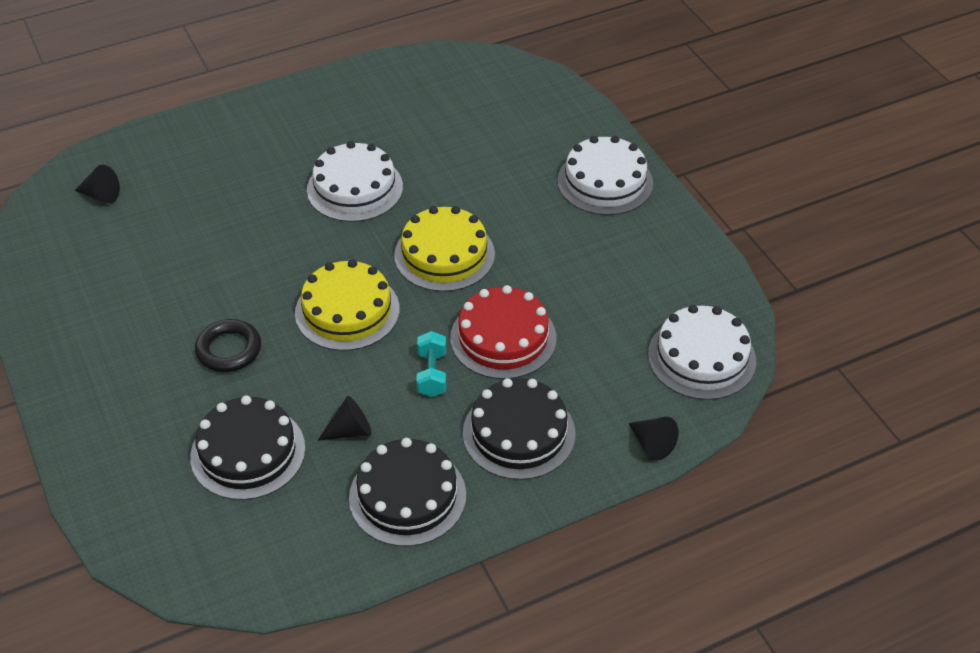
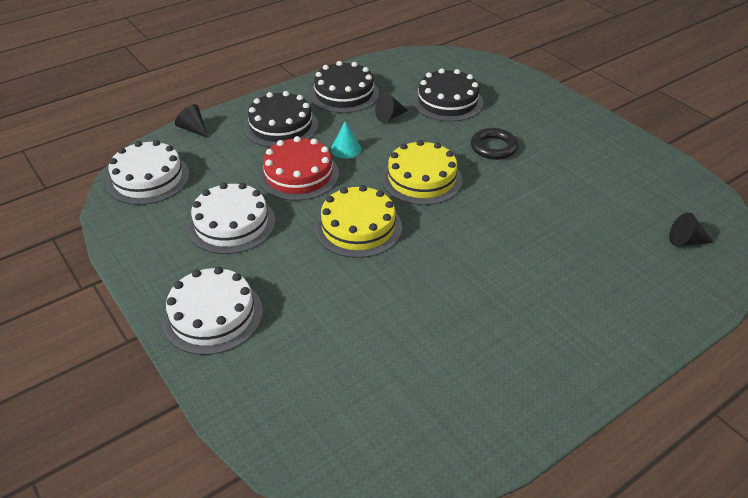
camera: 170 degrees right, 5 degrees down
white cake [307,141,403,222] -> white cake moved to [188,183,275,254]
turquoise dumbbell [417,331,446,397] -> turquoise cone [331,121,361,159]

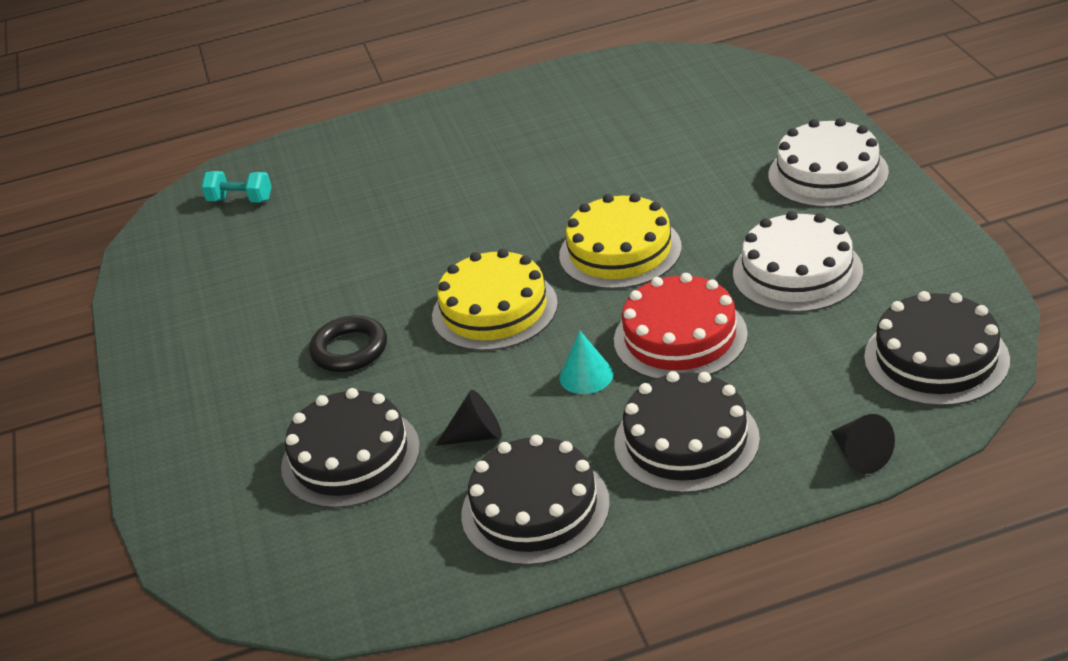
camera: 155 degrees left, 5 degrees down
white cake [106,140,190,205] -> black cake [864,291,1010,406]
black cone [669,212,713,246] -> turquoise dumbbell [201,171,272,202]

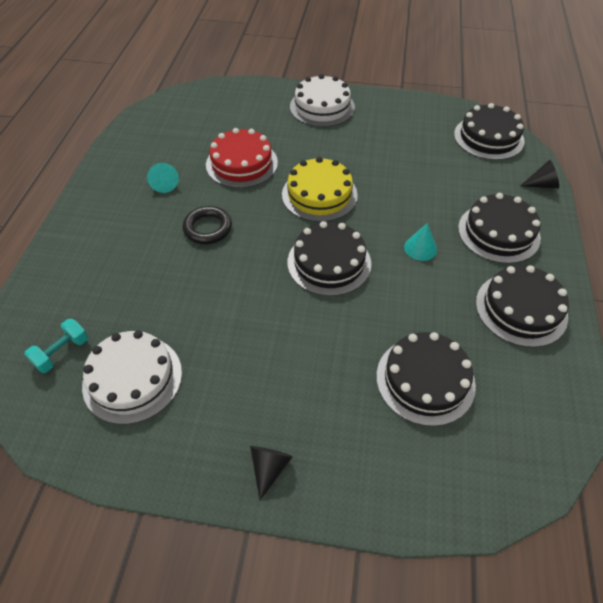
camera: 70 degrees left, 15 degrees up
black ring [309,316,387,372] -> black ring moved to [183,206,232,244]
yellow cake [432,249,558,351] -> black cake [288,221,371,296]
black cone [436,390,502,446] -> black cone moved to [250,446,293,500]
red cake [614,273,748,379] -> red cake moved to [206,128,278,188]
white cake [733,211,863,313] -> white cake moved to [82,330,182,424]
none -> turquoise cone [147,163,179,193]

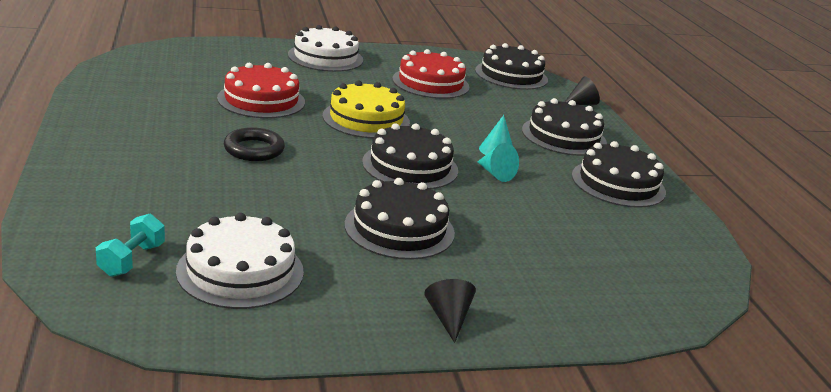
camera: 25 degrees left, 25 degrees down
turquoise cone [147,163,179,193] -> turquoise cone moved to [477,143,519,182]
black cake [376,332,476,426] -> black cake moved to [344,178,455,260]
none -> red cake [392,49,469,99]

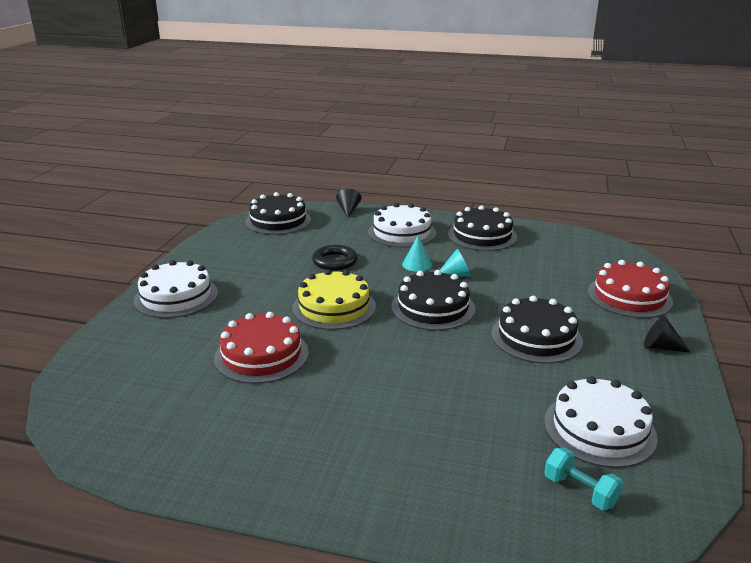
camera: 60 degrees left, 0 degrees up
black ring [224,127,285,161] -> black ring moved to [312,245,358,271]
red cake [392,49,469,99] -> red cake moved to [587,260,673,318]
black cake [522,98,607,156] -> white cake [368,203,436,248]

